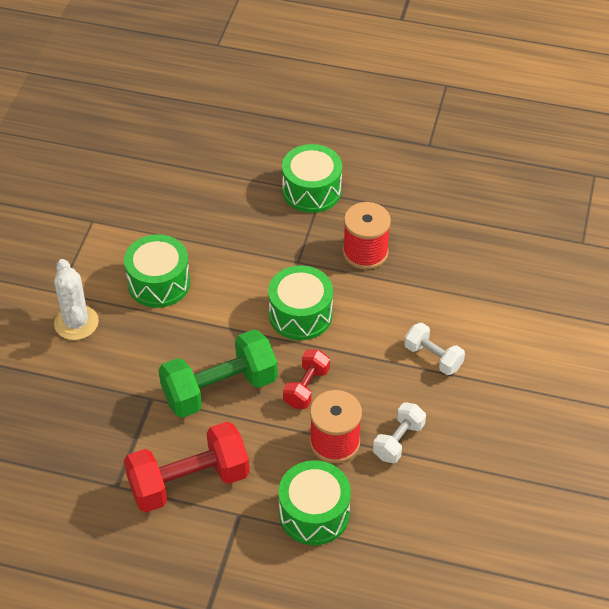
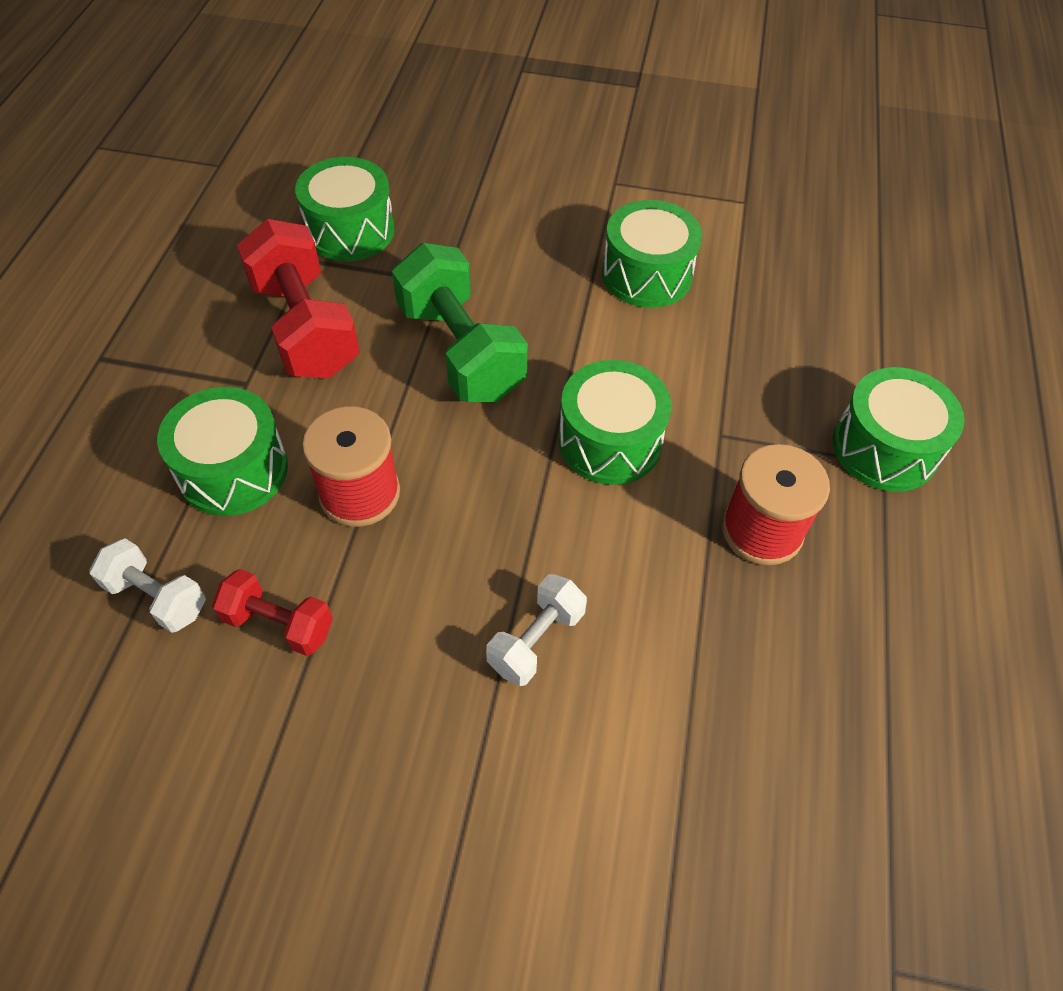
camera: 85 degrees right, 5 degrees up
white cactus [54,259,99,340] -> none
red dumbbell [283,350,330,409] -> red dumbbell moved to [212,569,333,656]
white dumbbell [373,402,426,463] -> white dumbbell moved to [90,538,206,633]
none -> green drum [295,157,394,261]

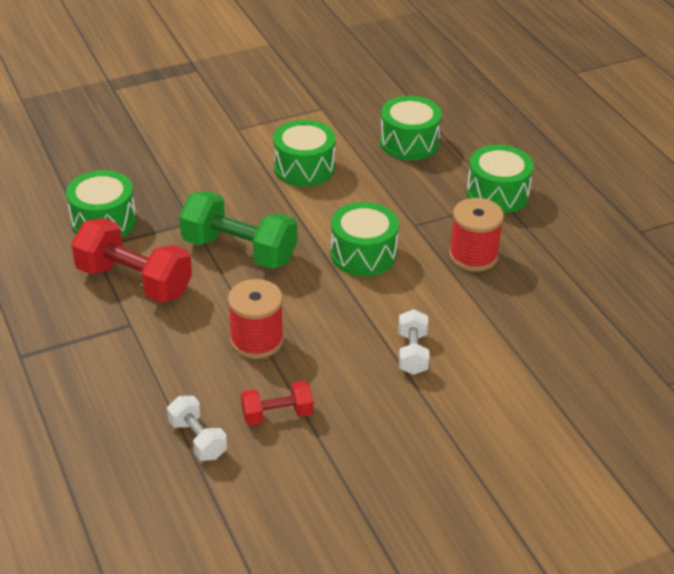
camera: 35 degrees left, 15 degrees down
white dumbbell [90,538,206,633] -> white dumbbell turned 60 degrees clockwise [167,396,227,461]
green drum [157,387,288,516] -> green drum moved to [380,96,442,160]

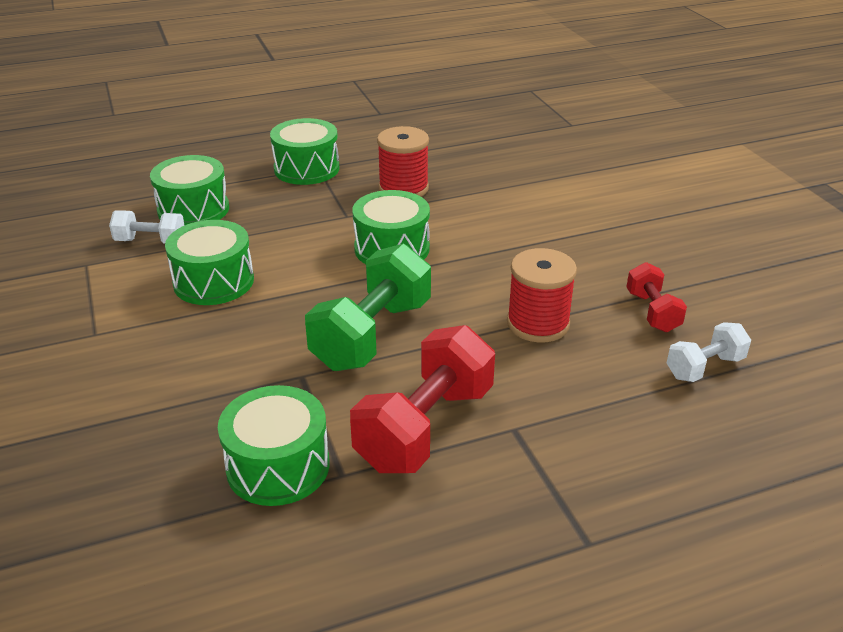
camera: 85 degrees left, 5 degrees down
white dumbbell [399,309,430,375] -> white dumbbell moved to [109,210,185,243]

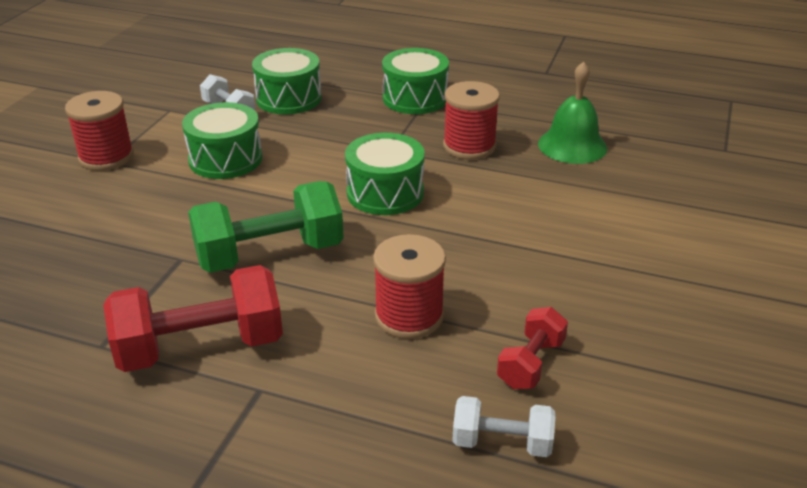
camera: 40 degrees right, 0 degrees up
green drum [218,385,330,506] -> none
none -> red spool [65,91,134,171]
none -> green bell [538,61,607,164]

